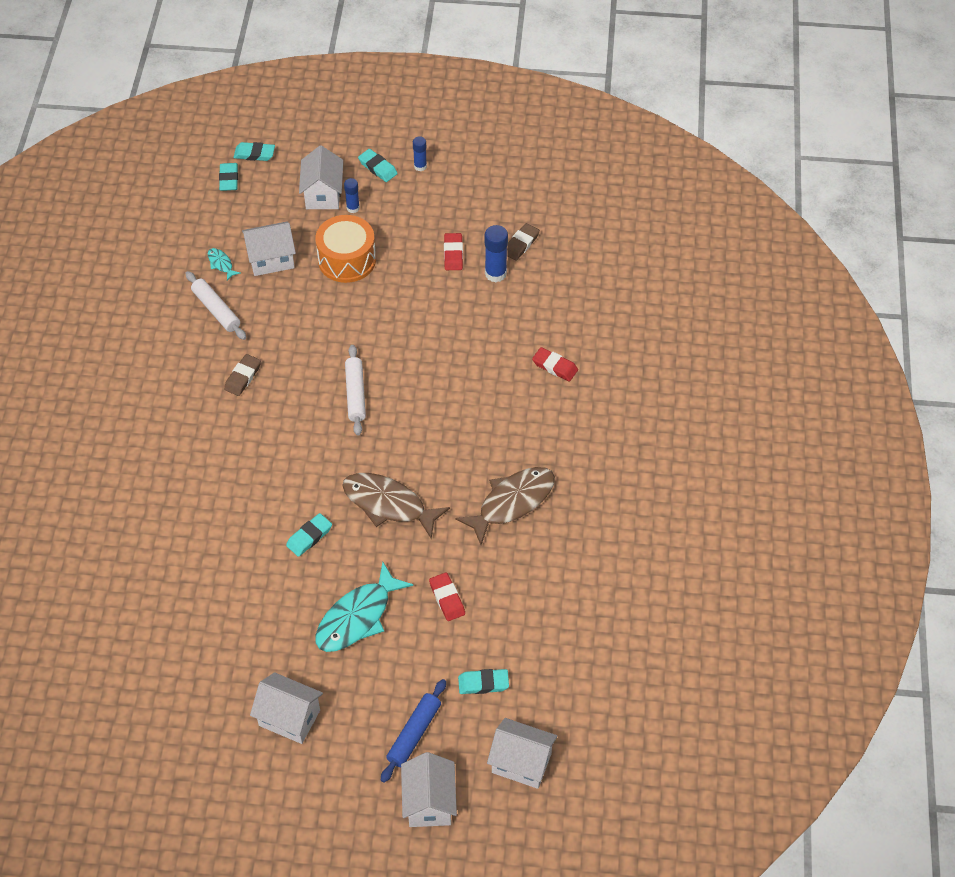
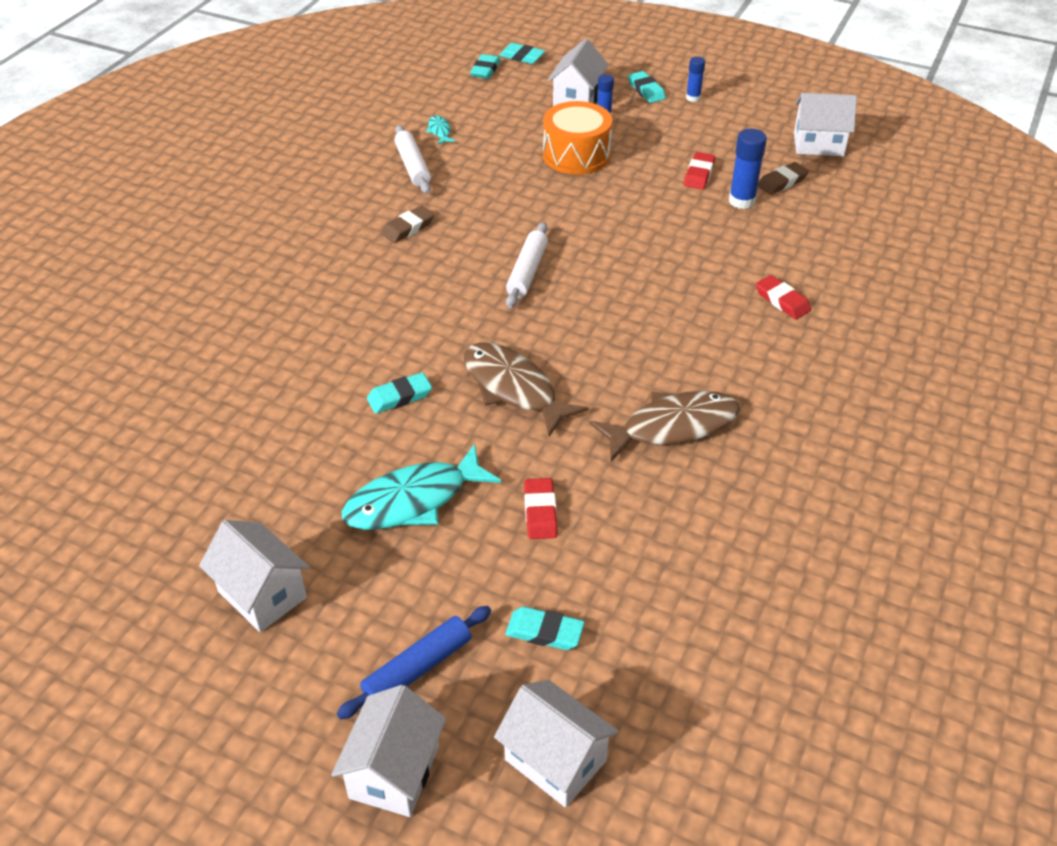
camera: 20 degrees right, 10 degrees down
white house [242,222,296,276] -> white house moved to [794,93,857,156]

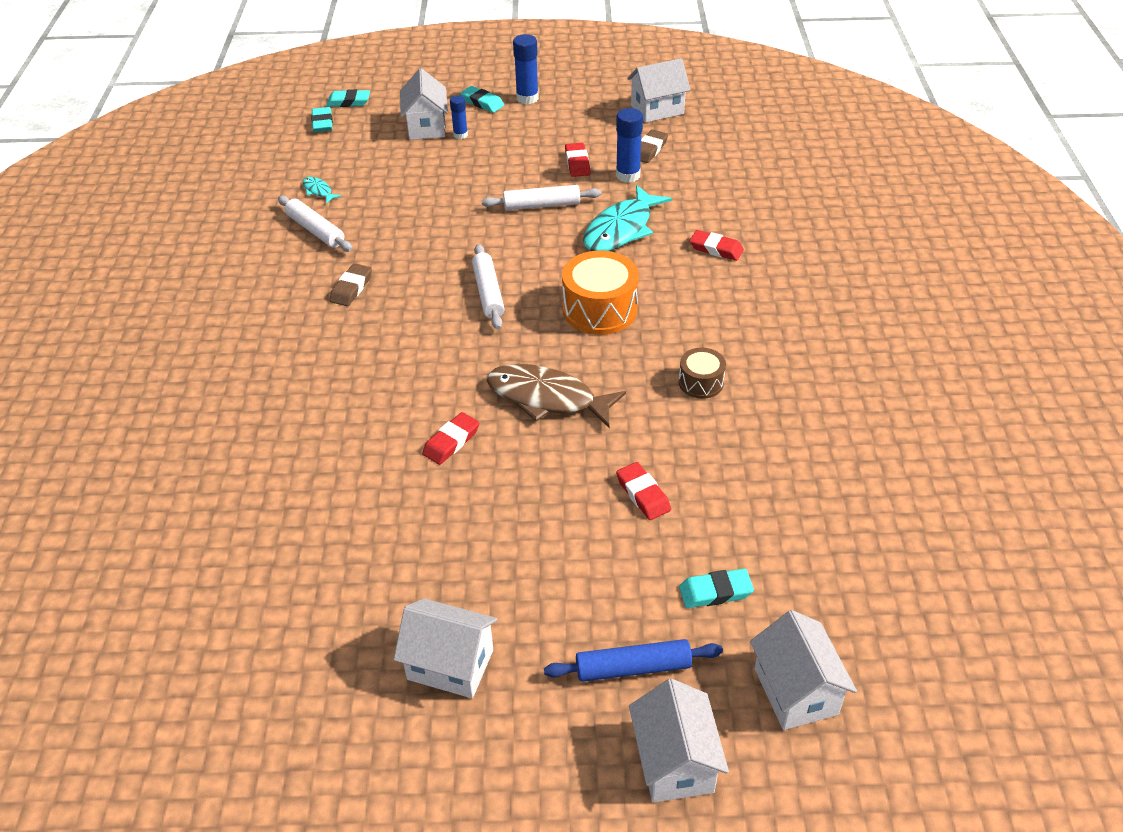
camera: 25 degrees left, 0 degrees up
blue rolling pin [337,606,491,720] -> blue rolling pin turned 60 degrees clockwise [544,639,723,682]
turquoise fish [341,444,501,530] -> turquoise fish moved to [583,185,672,251]
turquoise eraser [367,372,432,414] -> red eraser [422,412,479,465]
white house [494,680,619,808] -> white house turned 60 degrees clockwise [750,610,857,730]
orange drum [543,101,612,175] -> orange drum moved to [562,251,639,335]
brown fish [590,391,740,461] -> brown drum [679,348,726,399]
blue glue stick [686,57,705,102] -> blue glue stick [513,34,539,104], size x1.62
none -> white rolling pin [482,185,602,210]

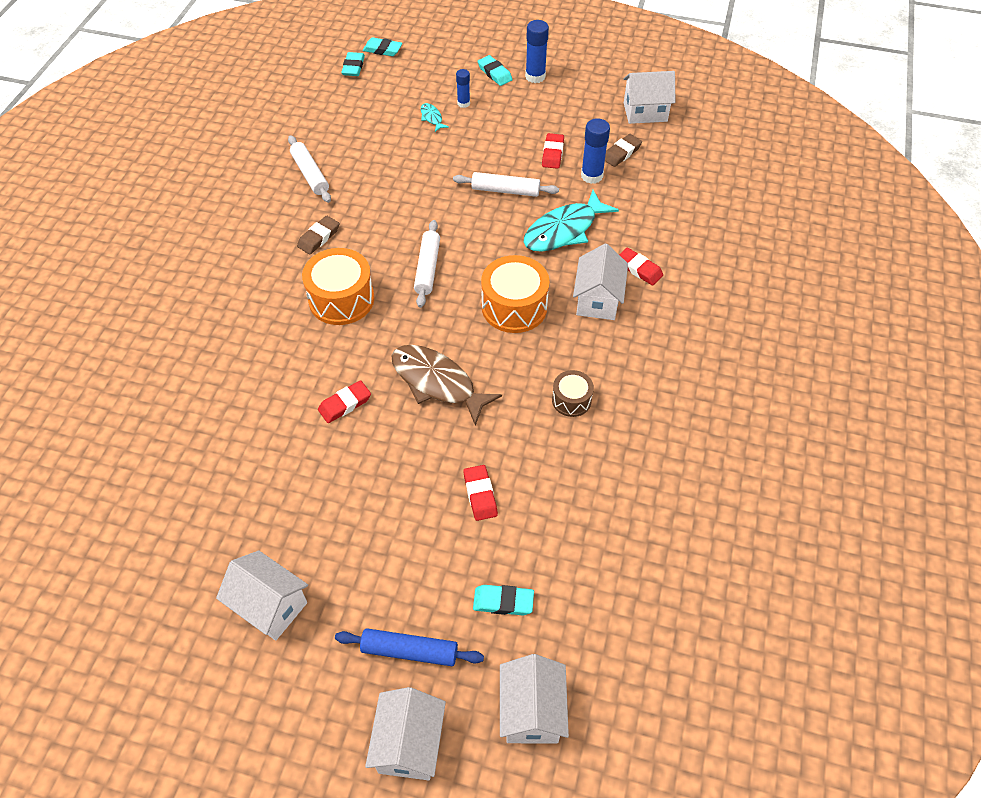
camera: 15 degrees right, 10 degrees up
turquoise fish [303,177,341,204] -> turquoise fish moved to [421,103,449,132]
white house [400,68,448,140] -> white house moved to [573,244,628,320]
none -> orange drum [302,248,374,325]

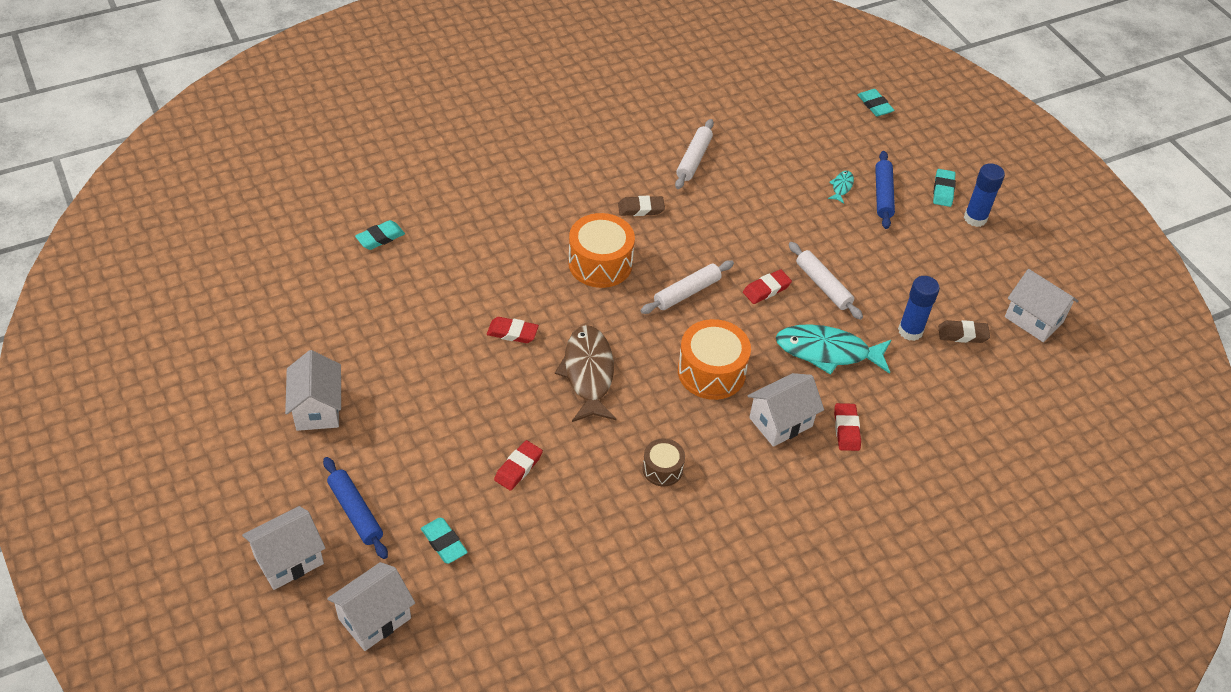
camera: 45 degrees right, 5 degrees down
turquoise eraser [341,52,365,76] -> turquoise eraser moved to [355,220,405,250]
blue glue stick [456,69,470,108] -> blue rolling pin [875,151,895,229]
red eraser [542,133,564,169] -> red eraser moved to [743,269,792,304]

